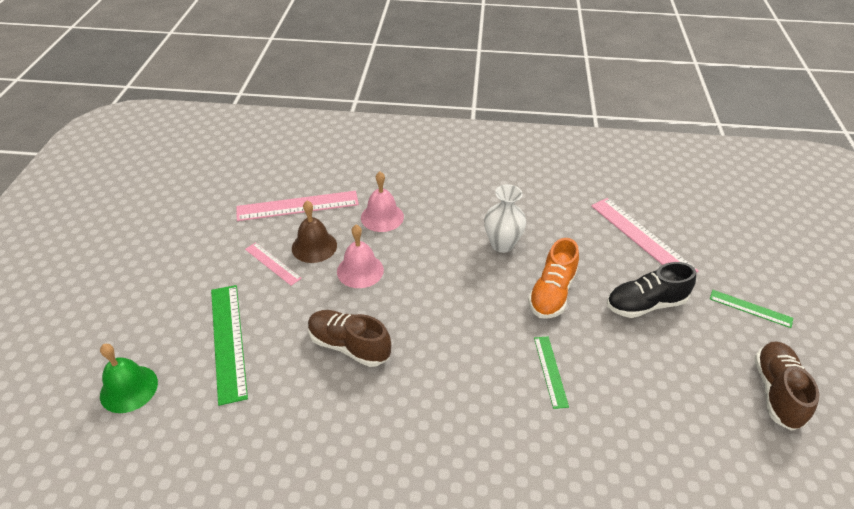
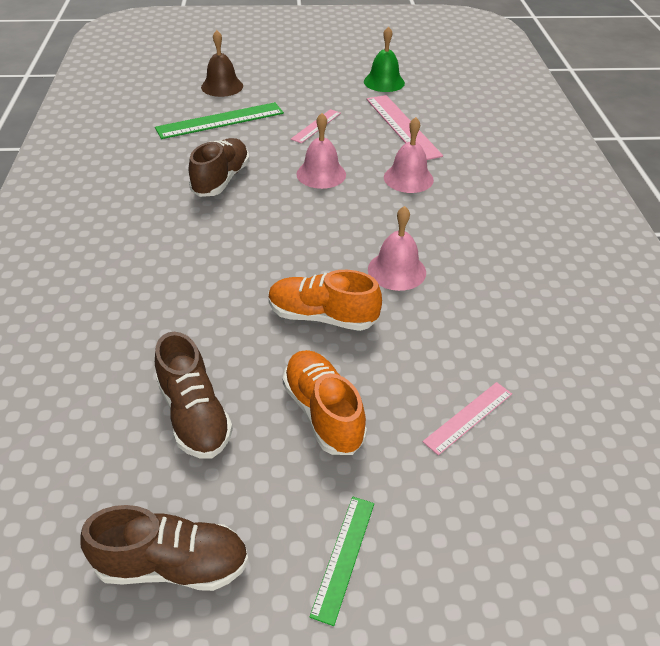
camera: 80 degrees right, 0 degrees up
green bell [100,344,158,413] -> green bell moved to [364,26,405,92]
brown bell [292,201,337,263] -> brown bell moved to [201,30,243,97]
white vase [484,184,527,253] -> pink bell [368,206,426,291]
green ruler [534,336,569,409] -> none
pink ruler [591,198,699,273] -> pink ruler [423,382,512,455], size x0.56
black shoe [607,262,696,318] -> orange shoe [283,350,367,455]
none -> brown shoe [155,332,233,459]

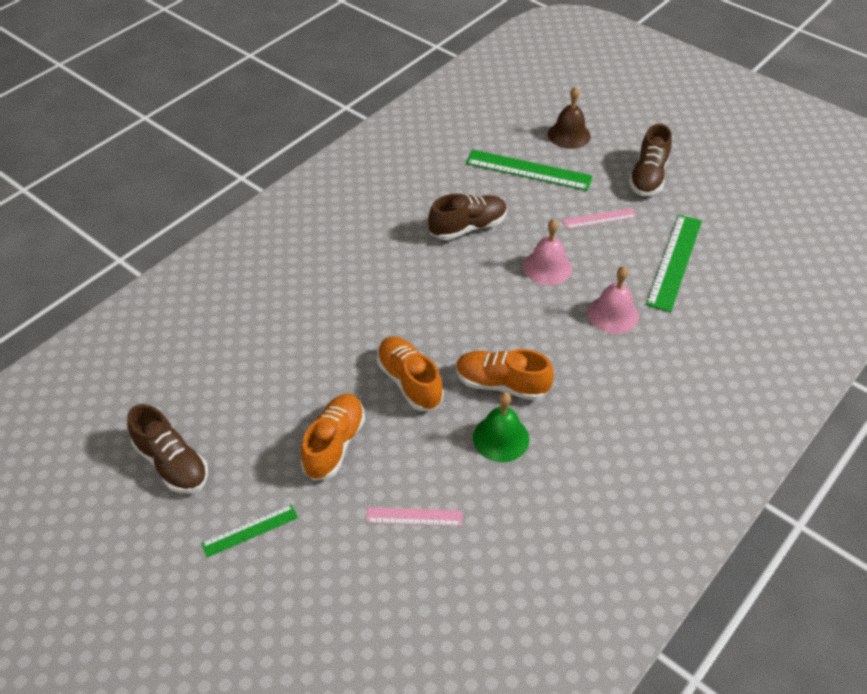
camera: 45 degrees right, 5 degrees up
brown shoe [155,332,233,459] -> brown shoe moved to [629,124,672,196]
green bell [364,26,405,92] -> green bell moved to [473,392,529,462]
pink ruler [367,95,443,160] -> green ruler [646,215,702,312]
pink bell [368,206,426,291] -> orange shoe [456,349,554,401]

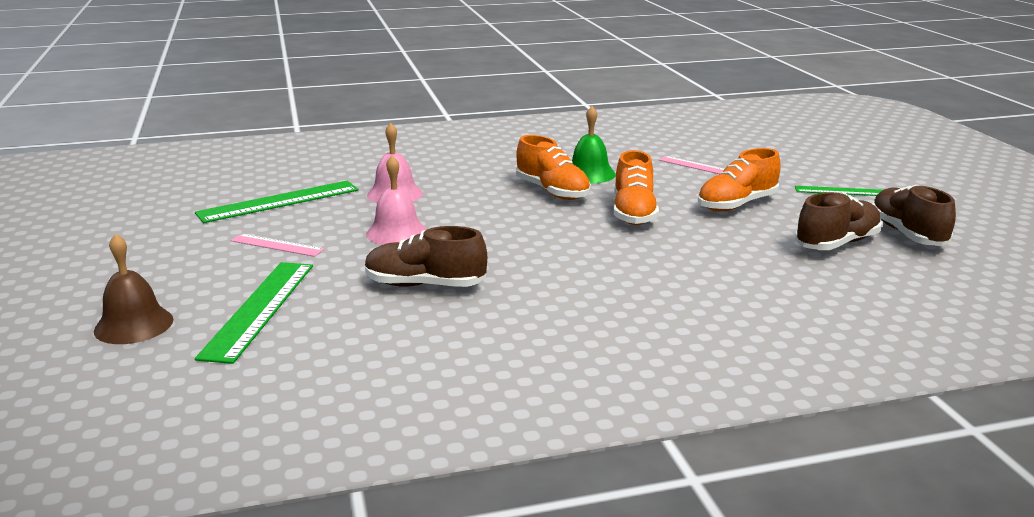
camera: 145 degrees left, 25 degrees down
green ruler [466,150,593,191] -> green ruler turned 45 degrees clockwise [195,262,313,364]
brown shoe [629,124,672,196] -> brown shoe moved to [795,192,882,250]

